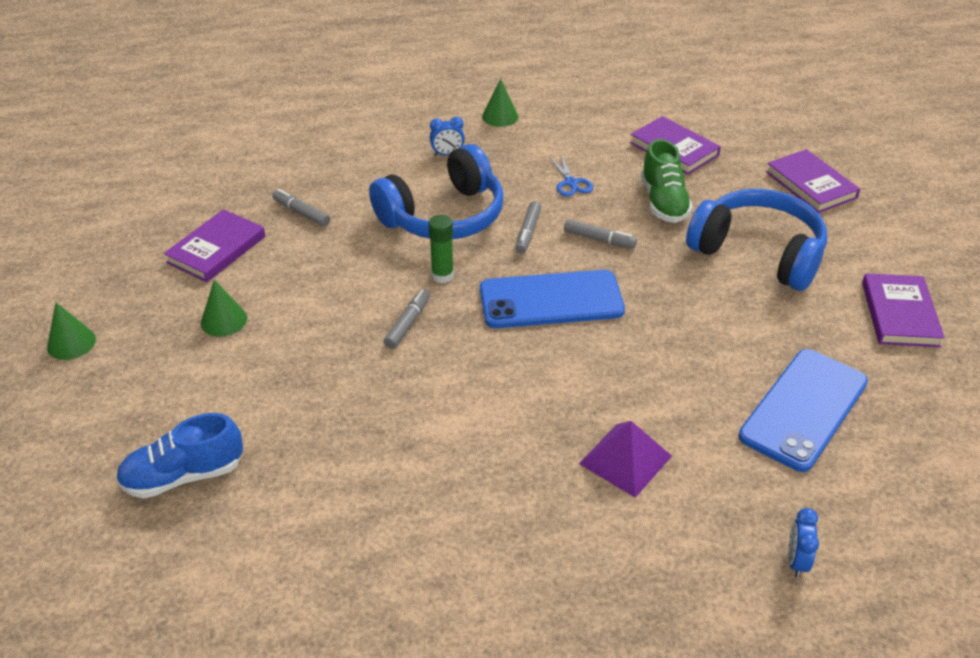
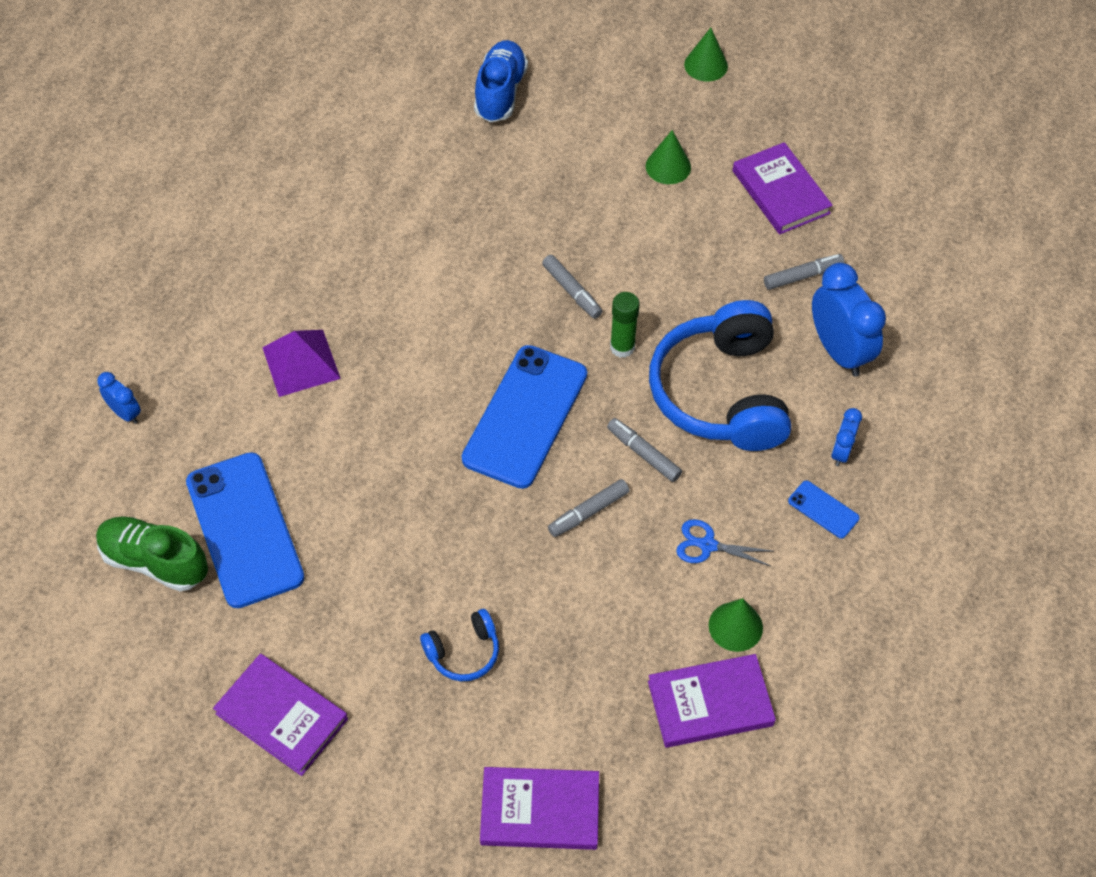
camera: 120 degrees right, 15 degrees up
green cone [482,79,518,127] -> green cone moved to [709,598,763,652]
green shoe [641,139,693,223] -> green shoe moved to [96,517,208,592]
blue headphones [686,189,827,291] -> blue headphones [420,609,499,681], size x0.45
none -> blue phone [788,481,860,539]
none -> blue clock [812,263,886,376]

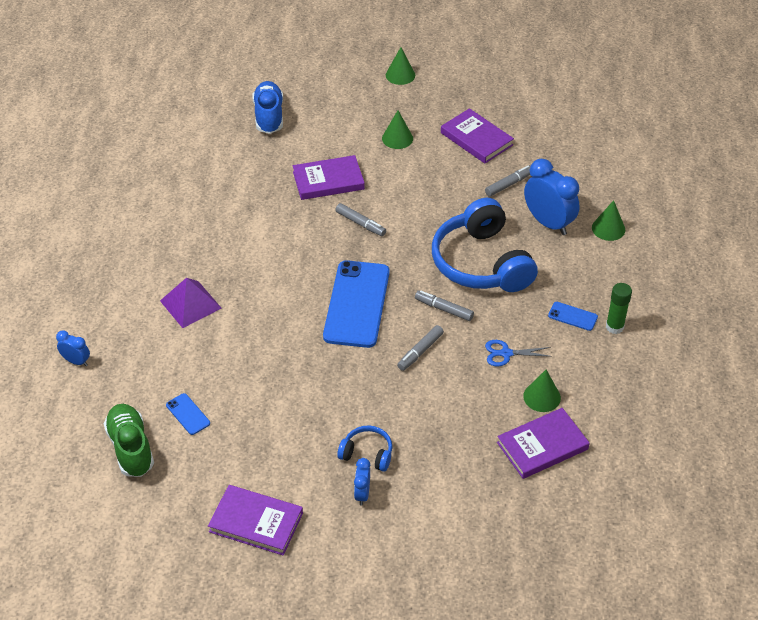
camera: 15 degrees left, 10 degrees down
green shoe [96,517,208,592] -> green shoe turned 60 degrees clockwise [104,404,154,477]
blue phone [186,452,305,608] -> blue phone [166,393,210,435], size x0.42
blue headphones [420,609,499,681] -> blue headphones turned 120 degrees counterclockwise [337,425,392,472]
purple book [480,767,599,850] -> purple book moved to [293,155,365,200]
green glue stick [610,292,640,358] -> green glue stick moved to [606,283,632,334]
blue clock [832,408,862,466] -> blue clock moved to [354,458,370,505]
none -> green cone [592,200,625,241]

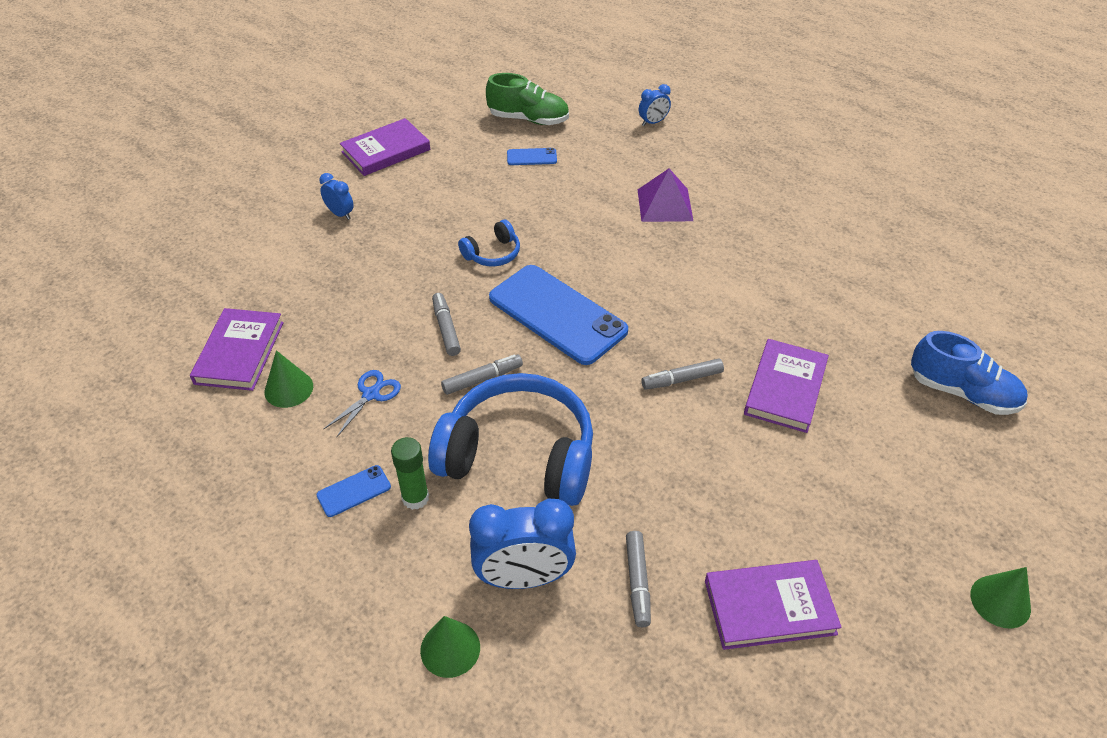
camera: 125 degrees right, 0 degrees up
blue headphones [337,425,392,472] -> blue headphones moved to [458,220,520,266]
green cone [382,111,413,149] -> none
green glue stick [606,283,632,334] -> green glue stick moved to [391,437,429,510]

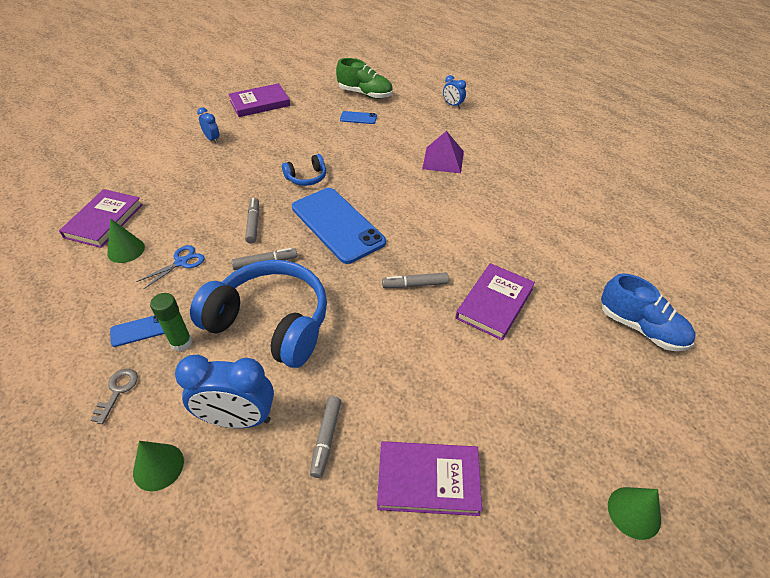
camera: 10 degrees right, 0 degrees up
blue clock [639,84,671,126] -> blue clock turned 60 degrees clockwise [443,75,466,108]
none -> grey key [91,369,138,424]

